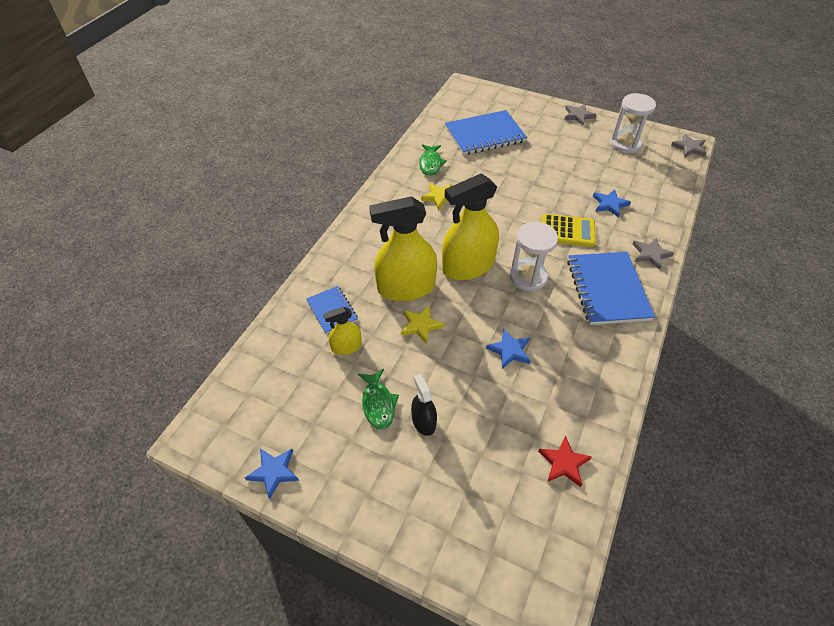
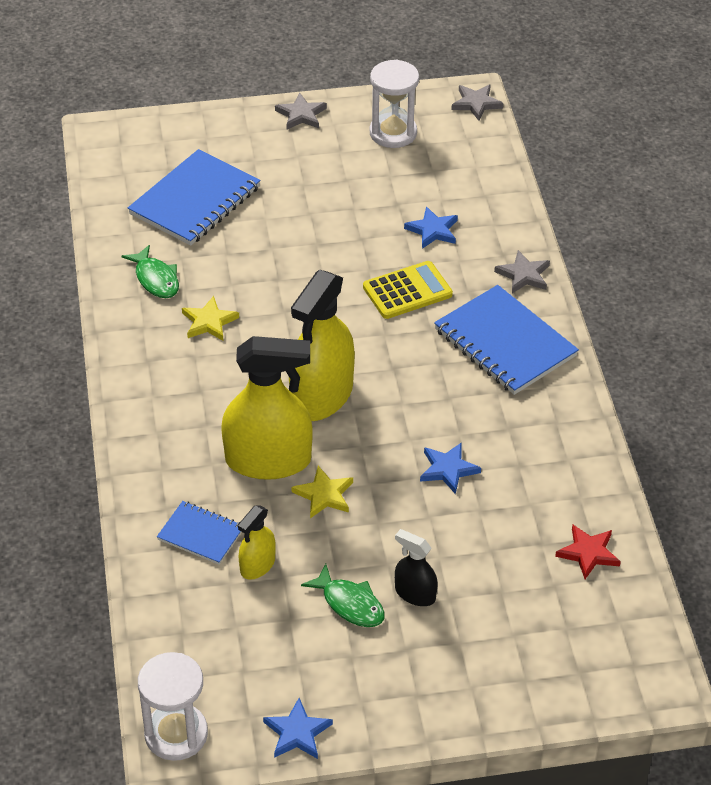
camera: 35 degrees left, 5 degrees down
yellow spray bottle [369,196,437,301] -> yellow spray bottle turned 135 degrees counterclockwise [221,336,313,480]
white hourglass [510,222,558,291] -> white hourglass moved to [138,652,208,761]

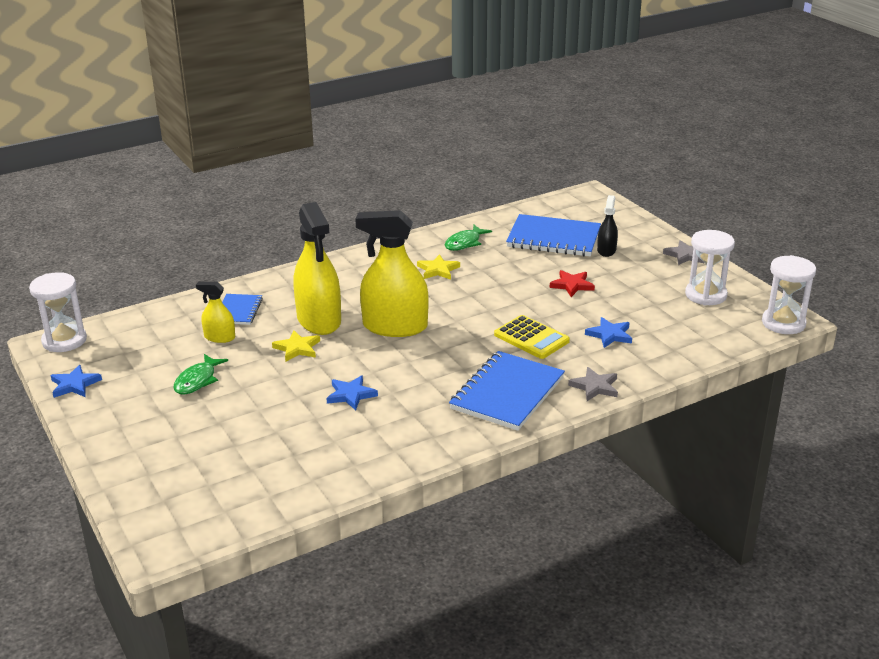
camera: 70 degrees right, 15 degrees down
black spray bottle [395,529,438,606] -> black spray bottle moved to [597,195,618,257]
grey star [451,84,503,121] -> white hourglass [762,255,816,334]
red star [555,525,621,579] -> red star moved to [550,270,595,297]

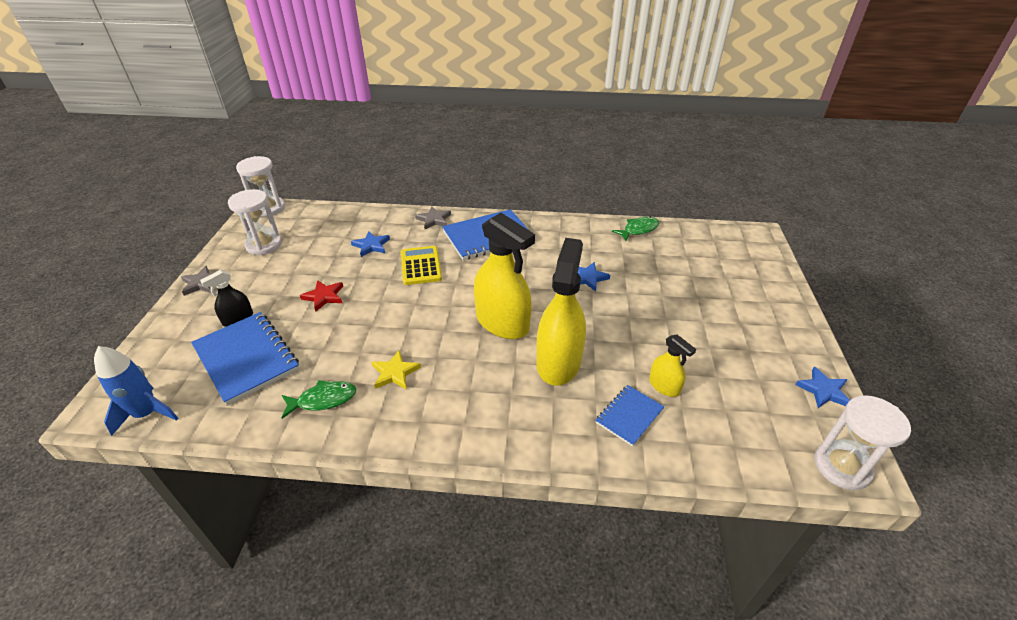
camera: 145 degrees left, 10 degrees up
green fish [173,354,228,395] -> green fish moved to [612,217,659,241]
yellow star [272,330,320,361] -> none
none -> blue rocket [94,346,178,436]

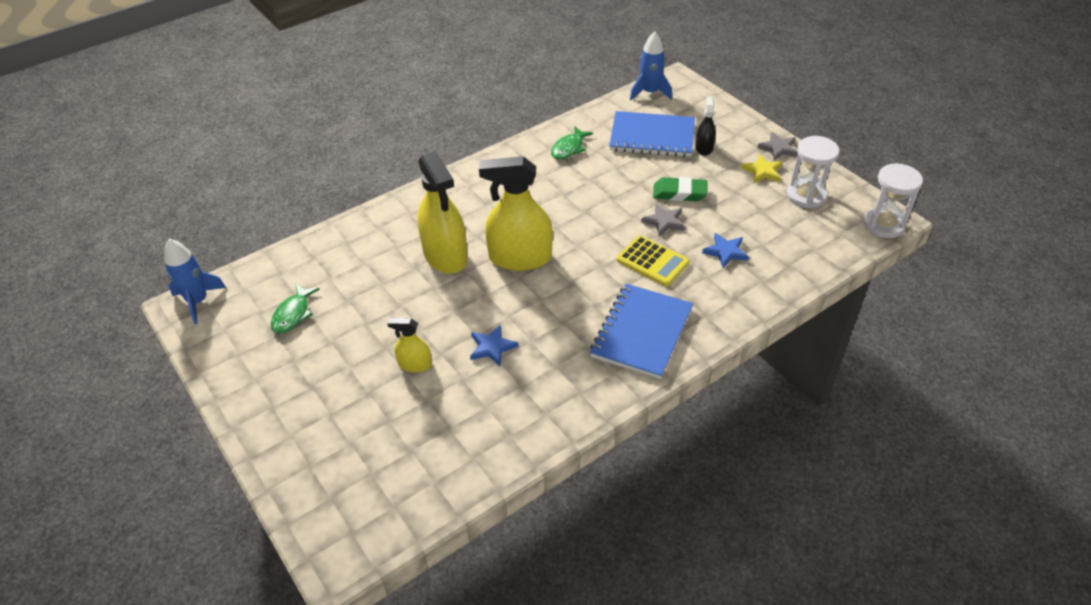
camera: 140 degrees right, 5 degrees up
red star [300,280,343,311] -> green eraser [653,177,708,201]
yellow star [372,350,421,390] -> yellow star moved to [741,154,783,183]
grey star [415,206,451,229] -> grey star moved to [641,204,685,237]
blue notebook [595,385,664,447] -> none
green fish [612,217,659,241] -> green fish moved to [271,284,320,334]
yellow spray bottle [649,335,696,397] -> yellow spray bottle moved to [387,318,432,373]
blue star [795,366,850,408] -> none
white hourglass [814,395,911,491] -> blue rocket [164,239,226,324]

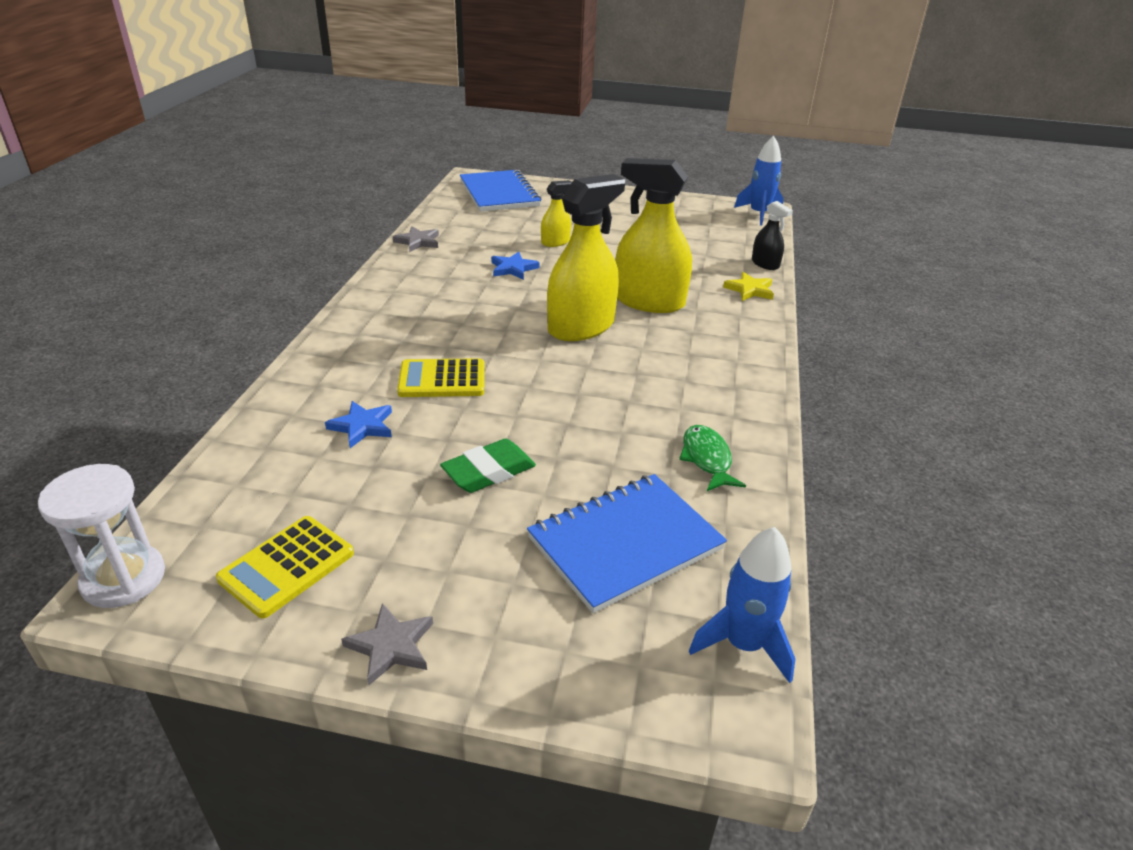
camera: 135 degrees right, 10 degrees down
green fish [271,284,320,334] -> none
blue notebook [590,284,693,379] -> blue notebook moved to [460,170,541,212]
grey star [641,204,685,237] -> grey star moved to [393,226,439,252]
black spray bottle [696,96,716,156] -> black spray bottle moved to [752,201,793,270]
yellow star [741,154,783,183] -> yellow star moved to [723,272,774,301]
white hourglass [787,136,840,209] -> yellow calculator [216,516,354,618]

